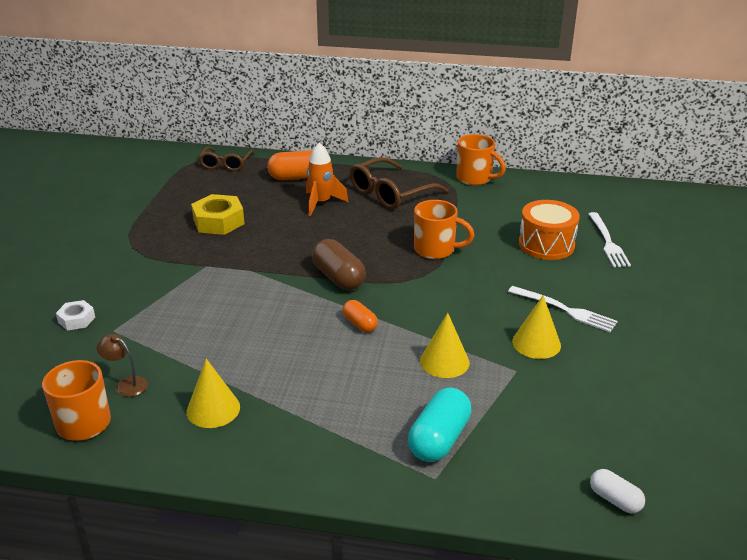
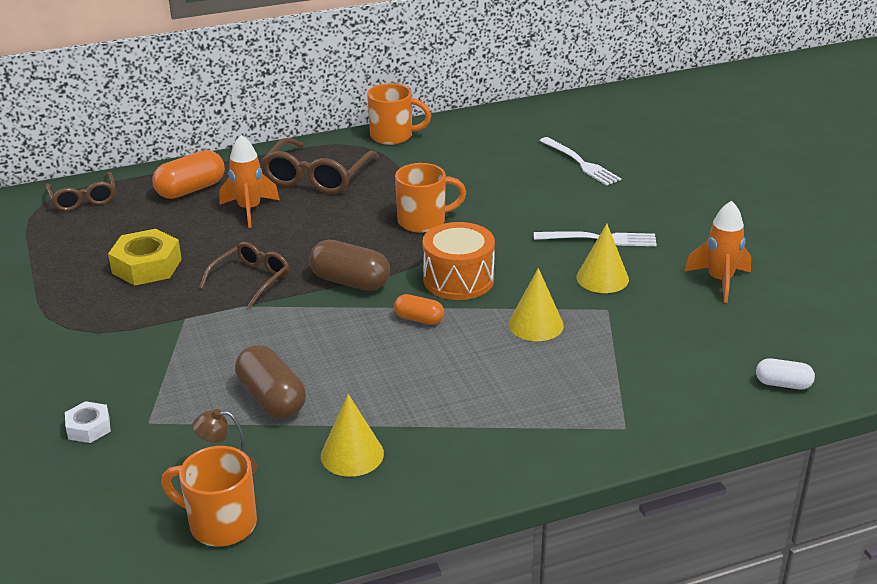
camera: 30 degrees left, 0 degrees up
turquoise capsule [408,387,472,462] -> none
orange drum [519,200,580,260] -> orange drum moved to [422,222,495,300]
none -> brown glasses [199,242,289,308]
none -> brown capsule [235,345,306,419]
none -> orange rocket [684,201,751,303]

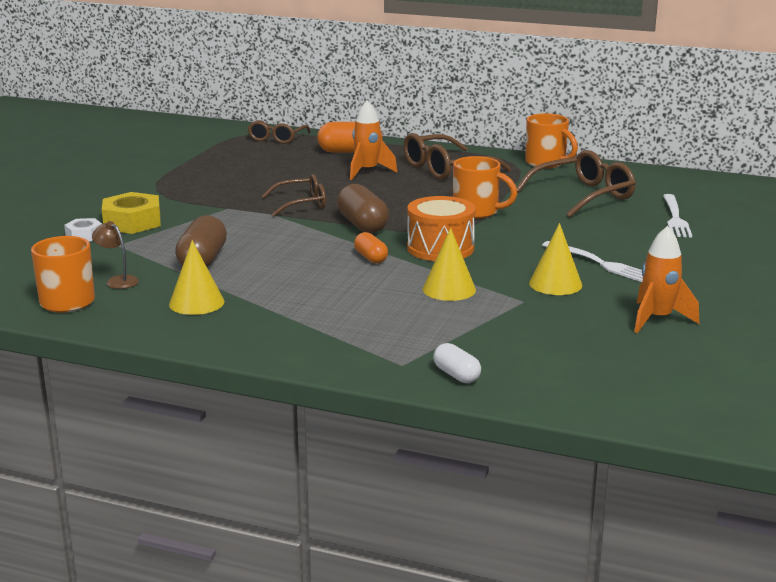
camera: 40 degrees right, 10 degrees down
yellow nut [108,229,182,286] -> yellow nut moved to [102,192,161,234]
white capsule [756,358,815,389] -> white capsule moved to [433,343,481,383]
none -> brown glasses [516,150,636,218]

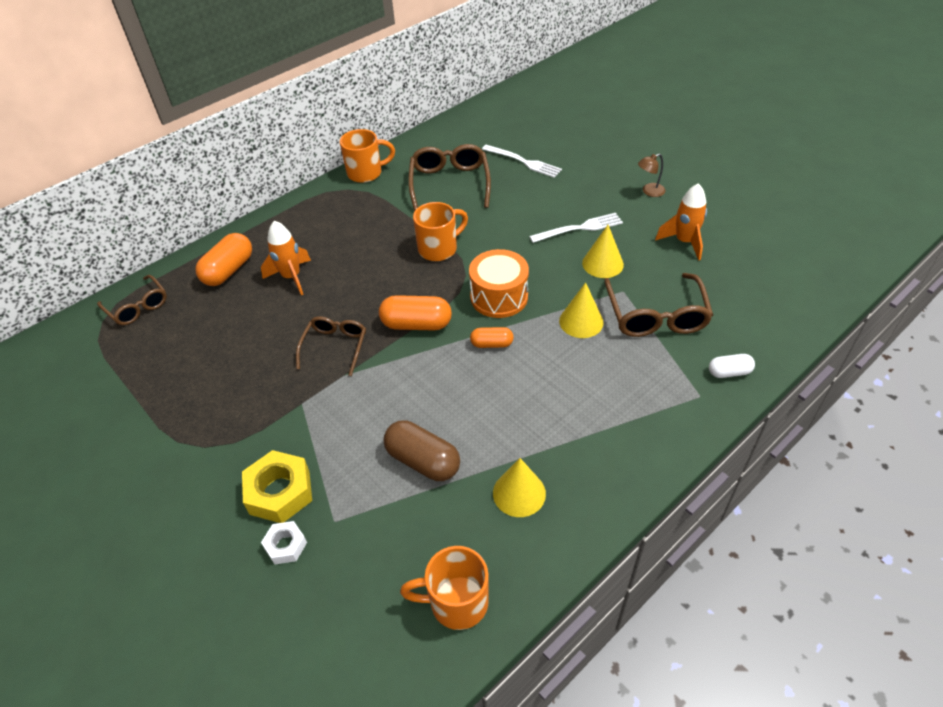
camera: 60 degrees left, 25 degrees up
brown lamp [92,221,139,289] -> brown lamp moved to [638,154,665,197]
brown capsule [337,184,389,233] -> orange capsule [379,295,452,331]
brown glasses [403,133,511,180] -> brown glasses moved to [604,273,713,337]

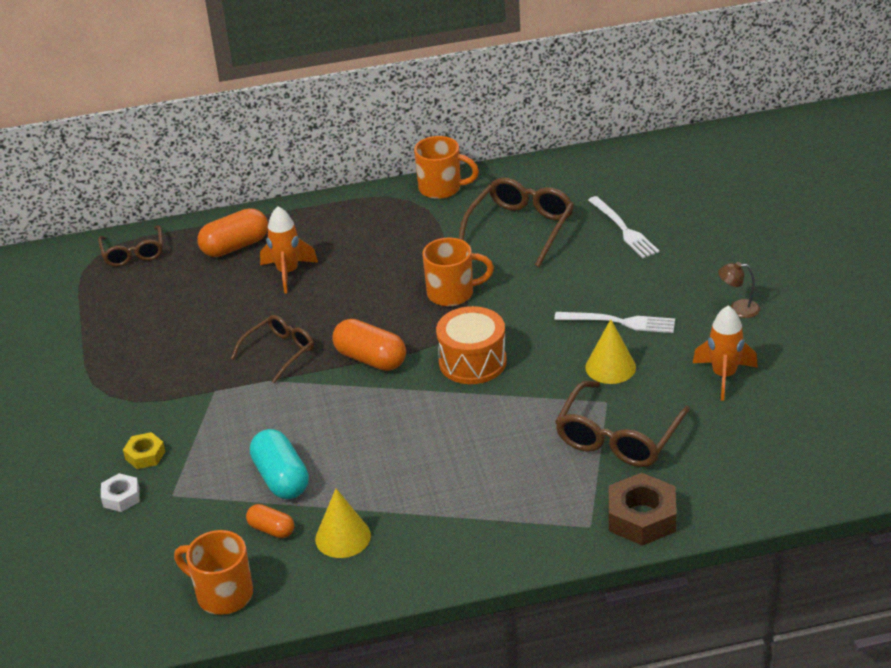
camera: 30 degrees right, 10 degrees down
yellow nut [242,450,312,523] -> yellow nut [123,432,165,469], size x0.57
brown capsule [383,420,460,481] -> turquoise capsule [250,429,309,499]
orange capsule [470,327,514,348] -> orange capsule moved to [246,504,294,538]
yellow cone [559,282,604,338] -> none
white capsule [709,354,755,378] -> brown nut [609,473,677,546]

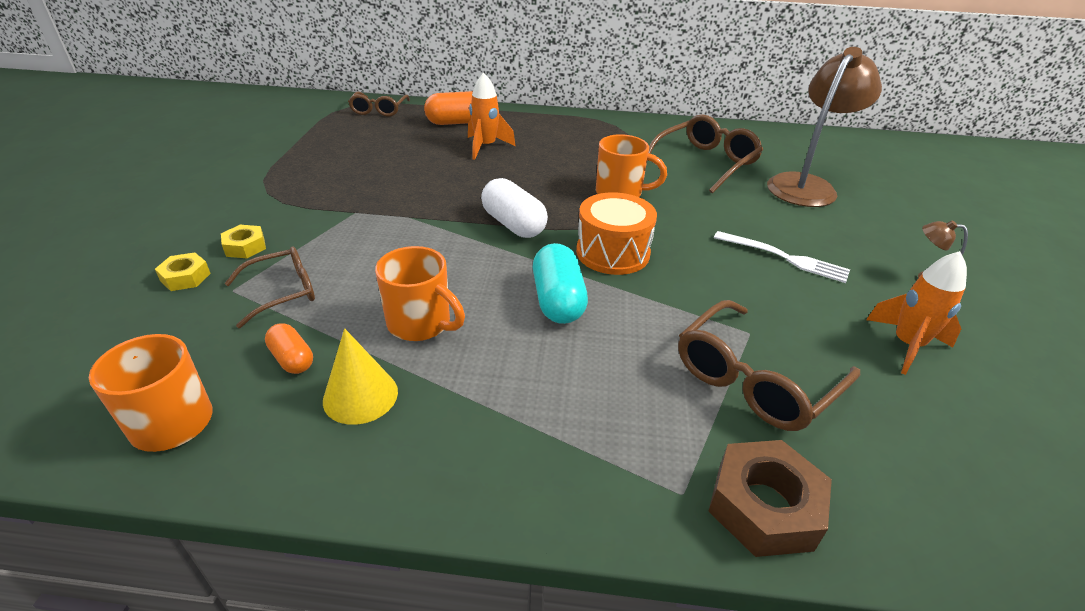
camera: 15 degrees right, 0 degrees up
white nut [101,473,140,512] -> yellow nut [155,252,211,291]
brown glasses [231,315,314,384] -> brown glasses moved to [224,246,315,328]
turquoise capsule [250,429,309,499] -> turquoise capsule moved to [533,243,588,324]
orange capsule [332,319,406,371] -> white capsule [481,178,548,238]
orange mug [414,136,479,199] -> orange mug moved to [375,246,465,341]
yellow cone [585,319,636,384] -> none
white fork [588,196,660,258] -> brown lamp [767,47,882,207]

